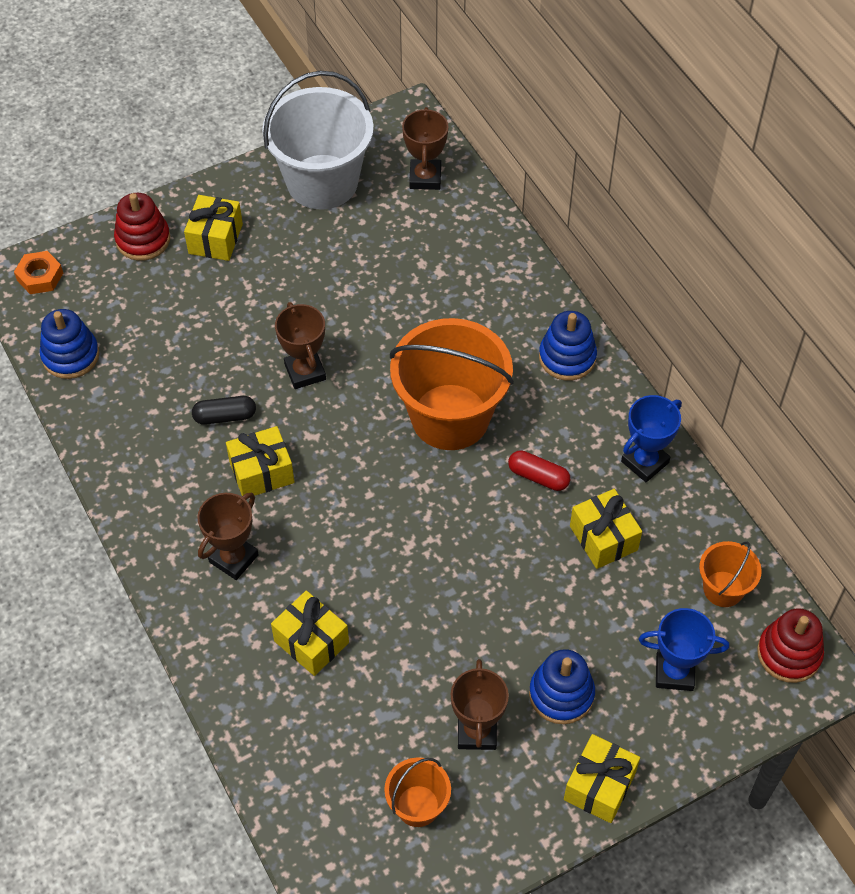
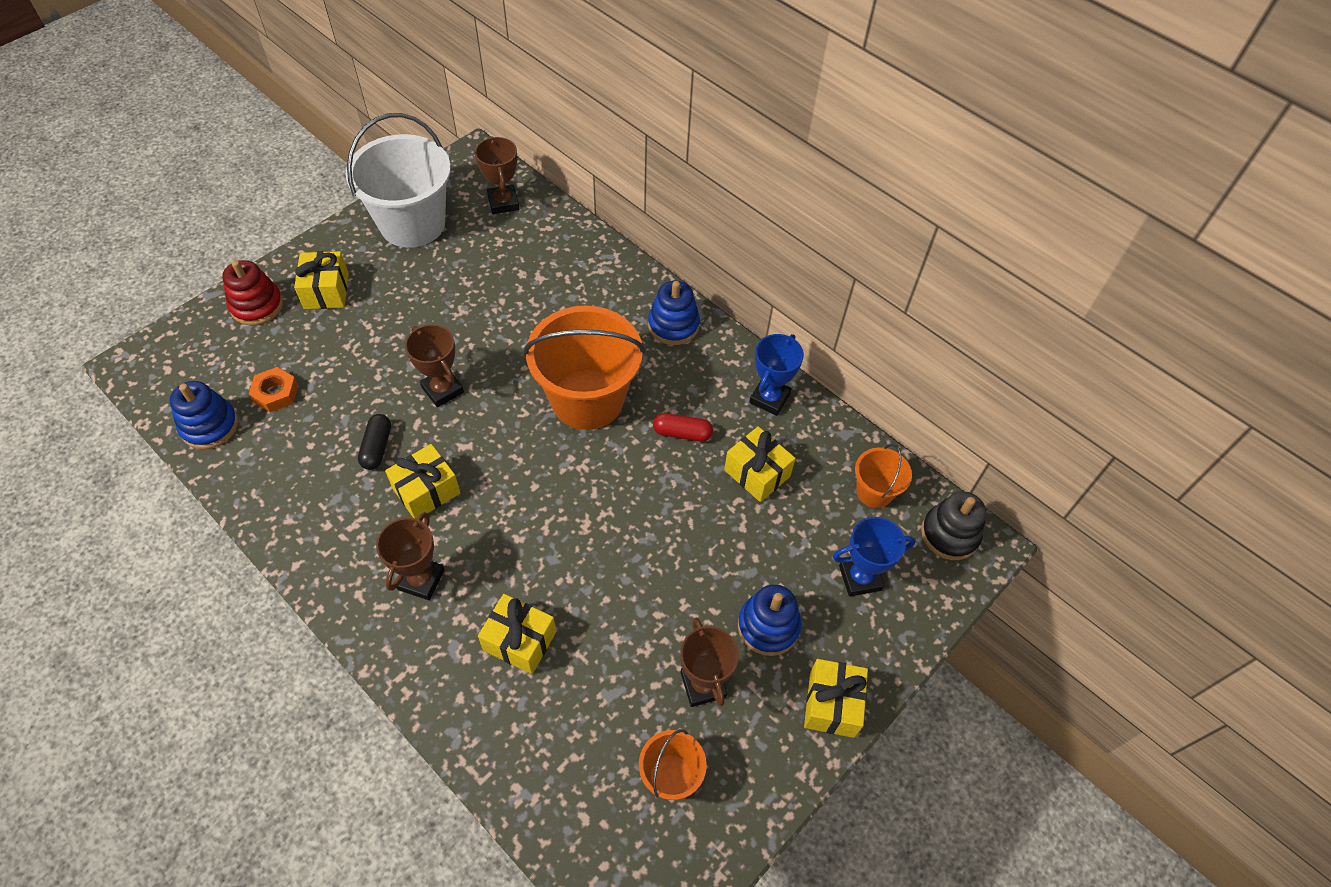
camera: 20 degrees left, 0 degrees up
orange nut [14,251,63,294] -> orange nut moved to [249,367,298,413]
black capsule [192,396,256,425] -> black capsule turned 60 degrees counterclockwise [358,414,391,470]
red stacking toy [757,608,824,683] -> black stacking toy [921,491,986,560]

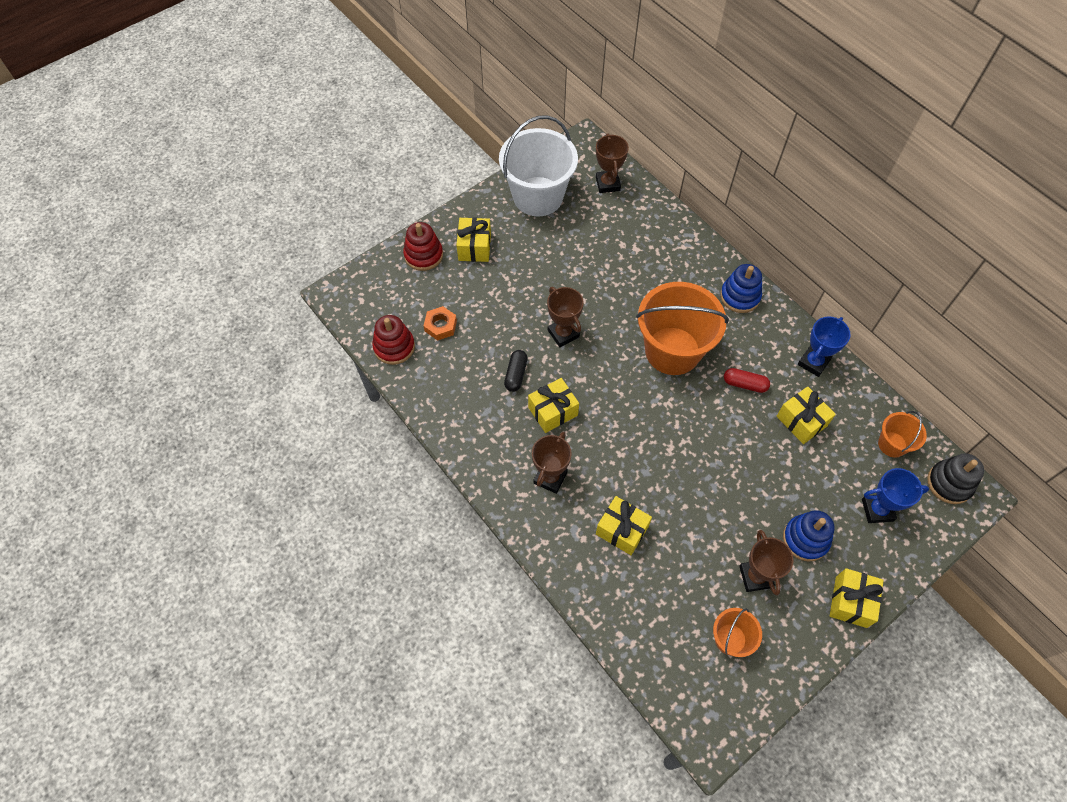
camera: 10 degrees right, 5 degrees up
blue stacking toy [169,381,238,449] -> red stacking toy [372,315,415,365]

